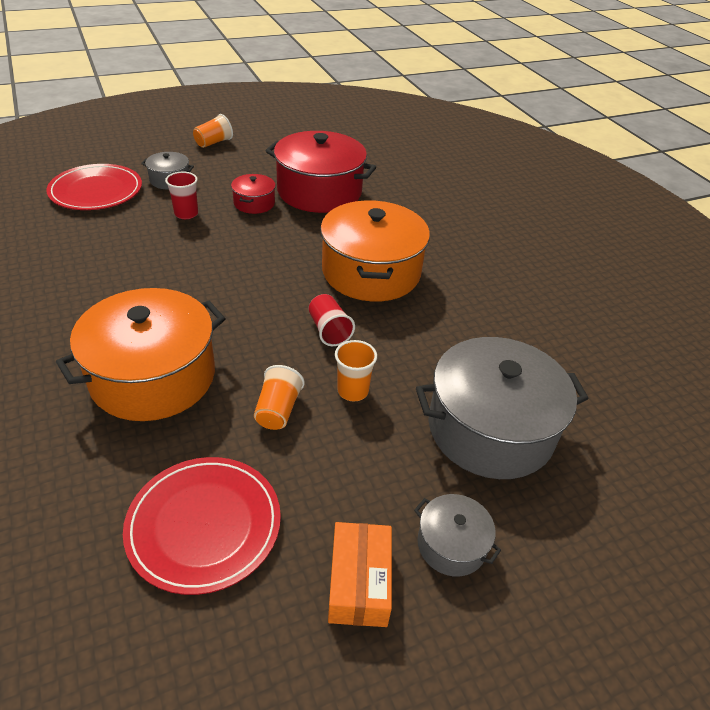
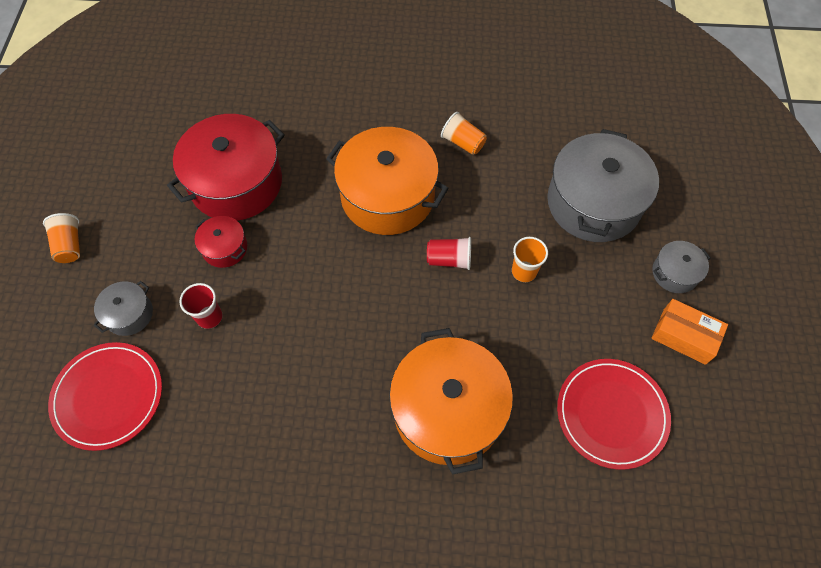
camera: 60 degrees left, 20 degrees up
orange cup [254,365,305,430] -> orange cup moved to [441,112,487,155]

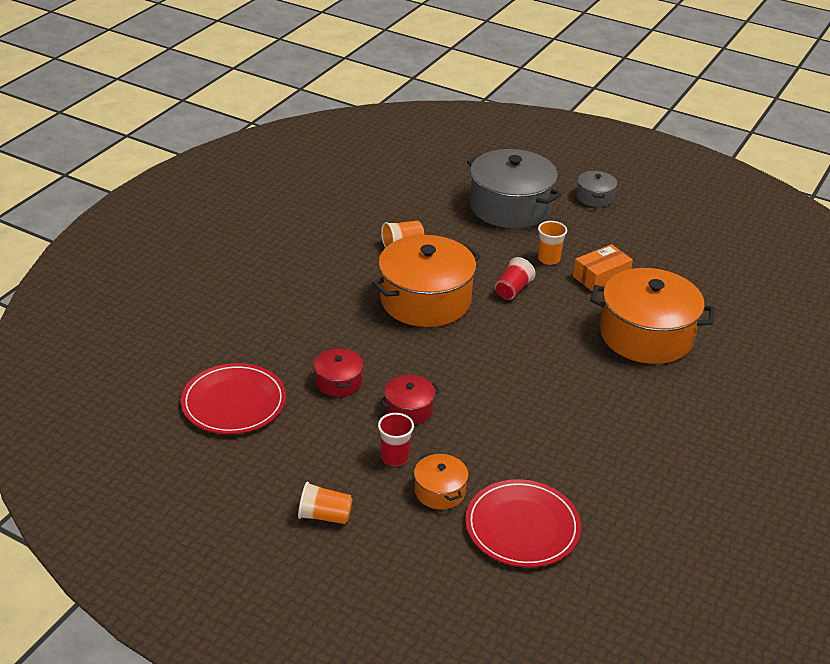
camera: 65 degrees left, 25 degrees down
grey pot [94,281,153,336] -> orange pot [414,453,468,509]
red pot [167,114,285,221] -> red pot [314,348,363,397], size x0.47
red cup [179,283,223,329] -> red cup moved to [378,413,414,466]
red plate [557,359,671,470] -> red plate moved to [181,363,286,434]
orange box [651,299,728,365] -> orange box moved to [573,244,633,292]

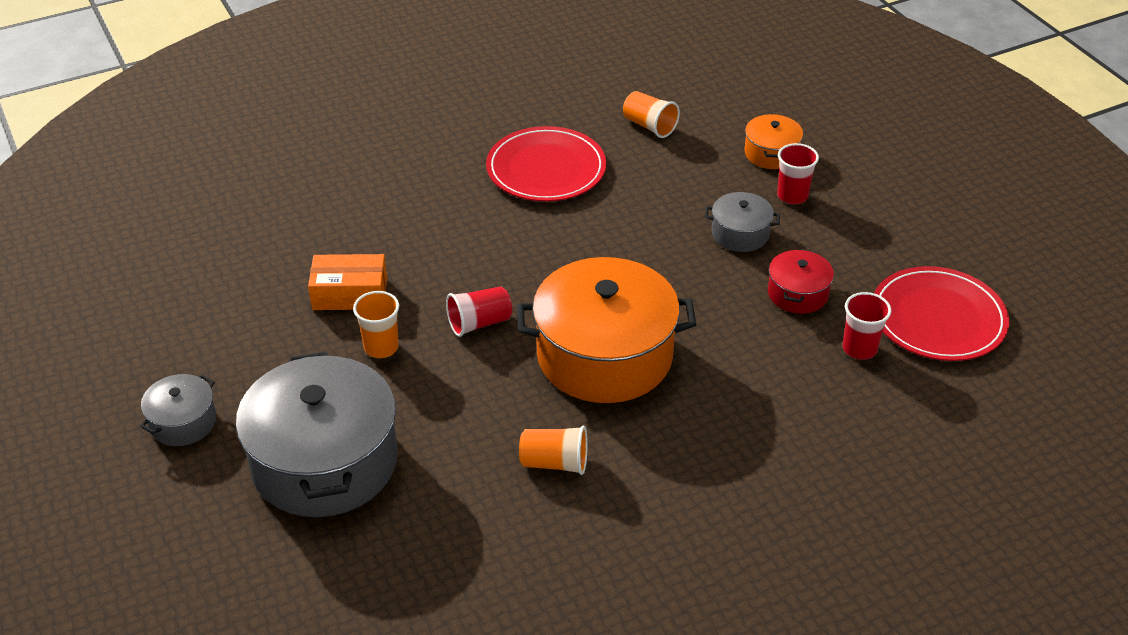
camera: 145 degrees left, 5 degrees up
orange cup [298,482,353,524] -> orange cup moved to [623,91,680,138]
red pot [379,375,440,425] -> grey pot [705,192,780,252]
red plate [465,479,581,567] -> red plate moved to [486,126,606,202]
orange pot [590,268,715,364] -> none
none -> red cup [843,292,891,360]

